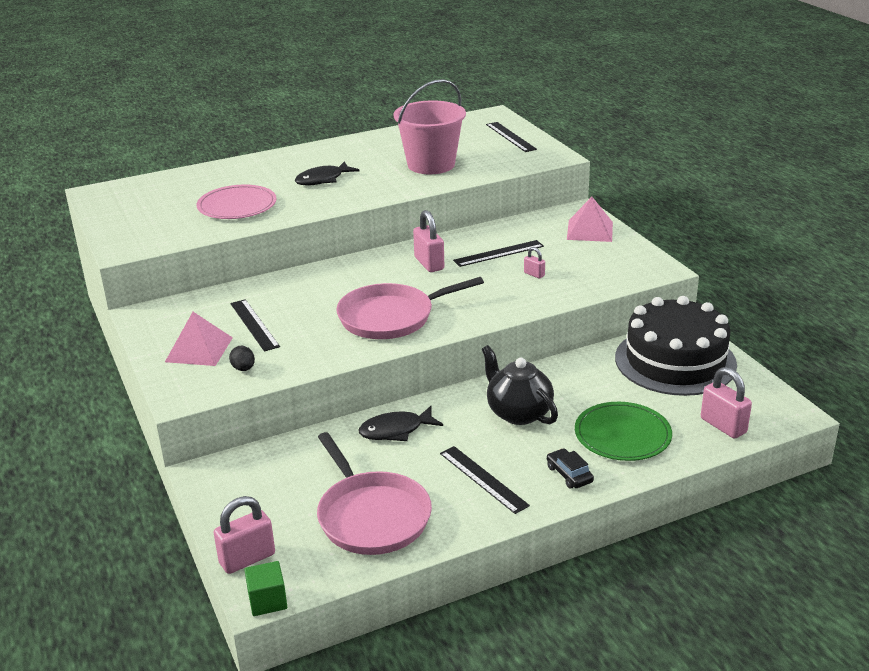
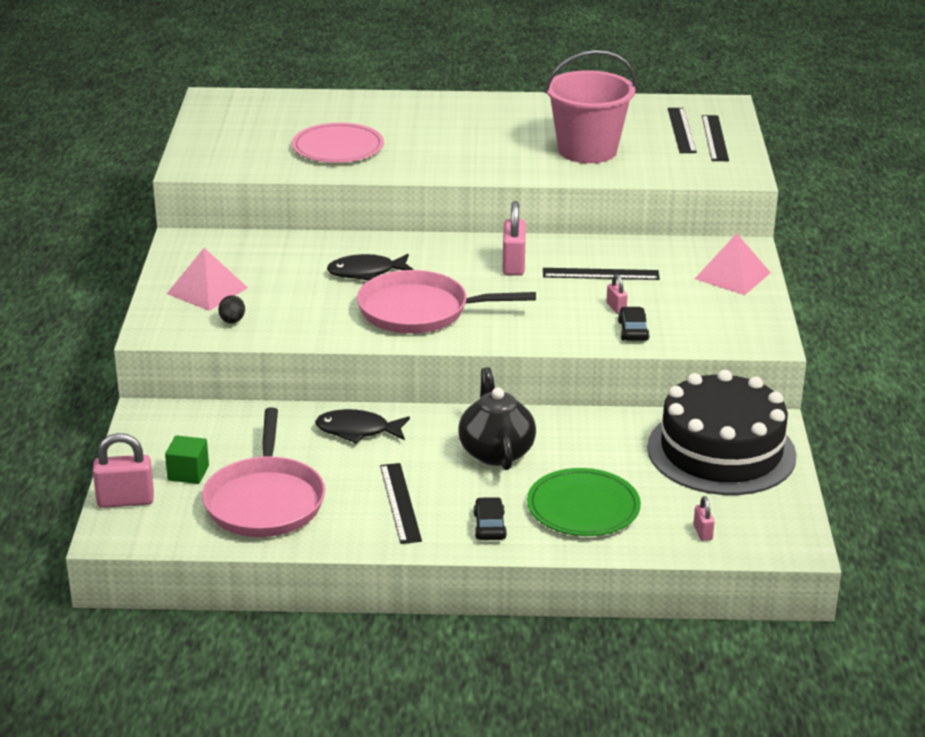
camera: 25 degrees right, 0 degrees up
black ruler [230,299,280,352] -> black ruler moved to [668,108,697,153]
green cube [244,561,287,616] -> green cube moved to [165,435,209,484]
black fish [295,161,360,186] -> black fish moved to [327,254,414,281]
pink padlock [701,367,752,439] -> pink padlock [693,496,715,541], size x0.52
none -> black car [618,307,650,341]

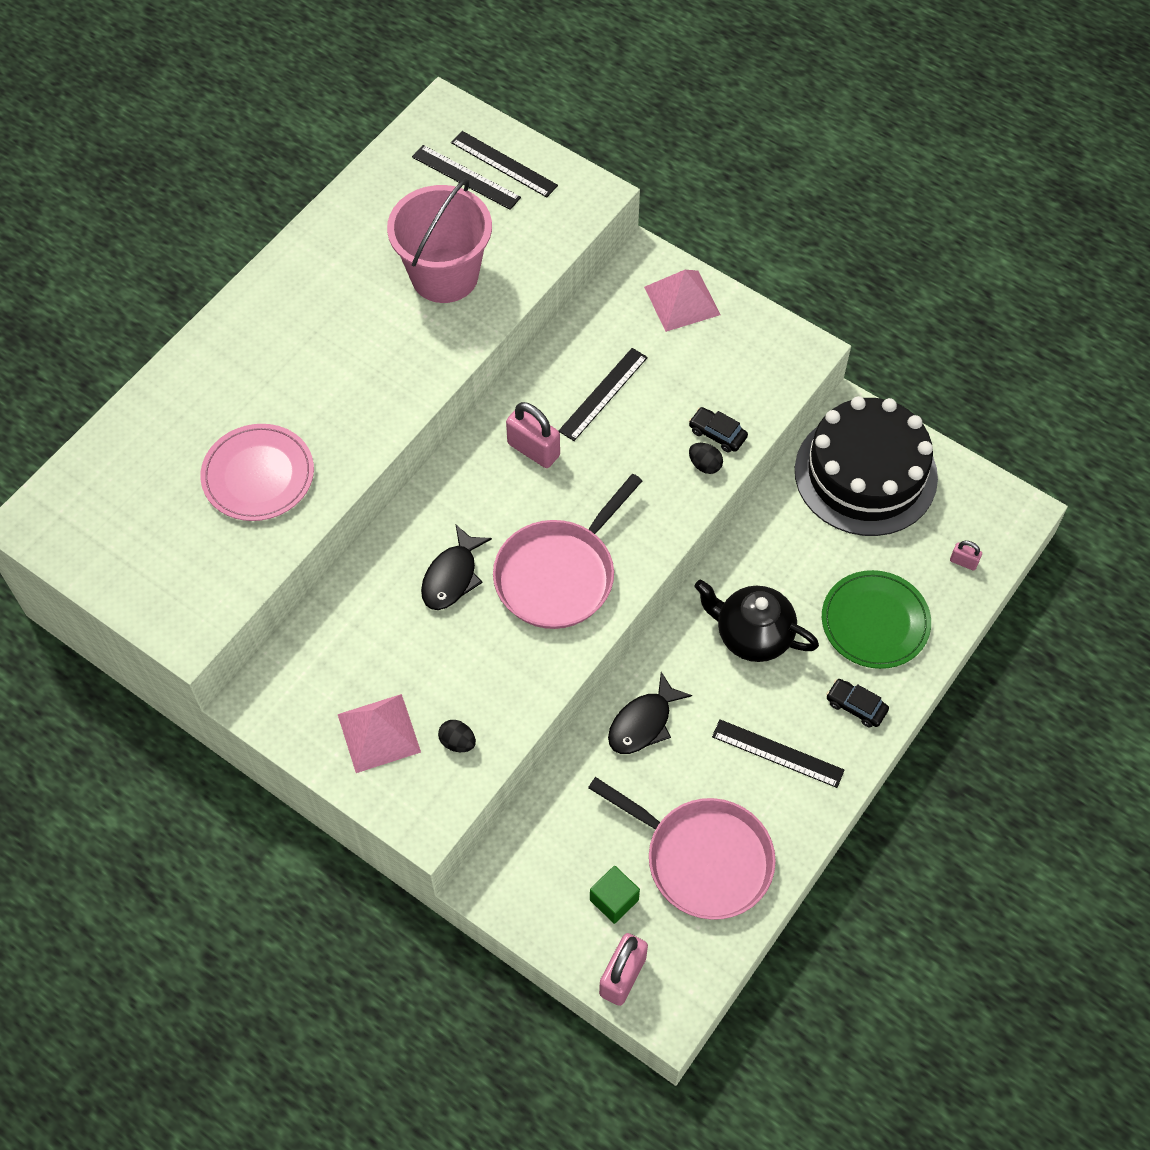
camera: 55 degrees left, 30 degrees up
pink padlock [606,274,628,314] -> none
none -> black egg [689,443,723,474]

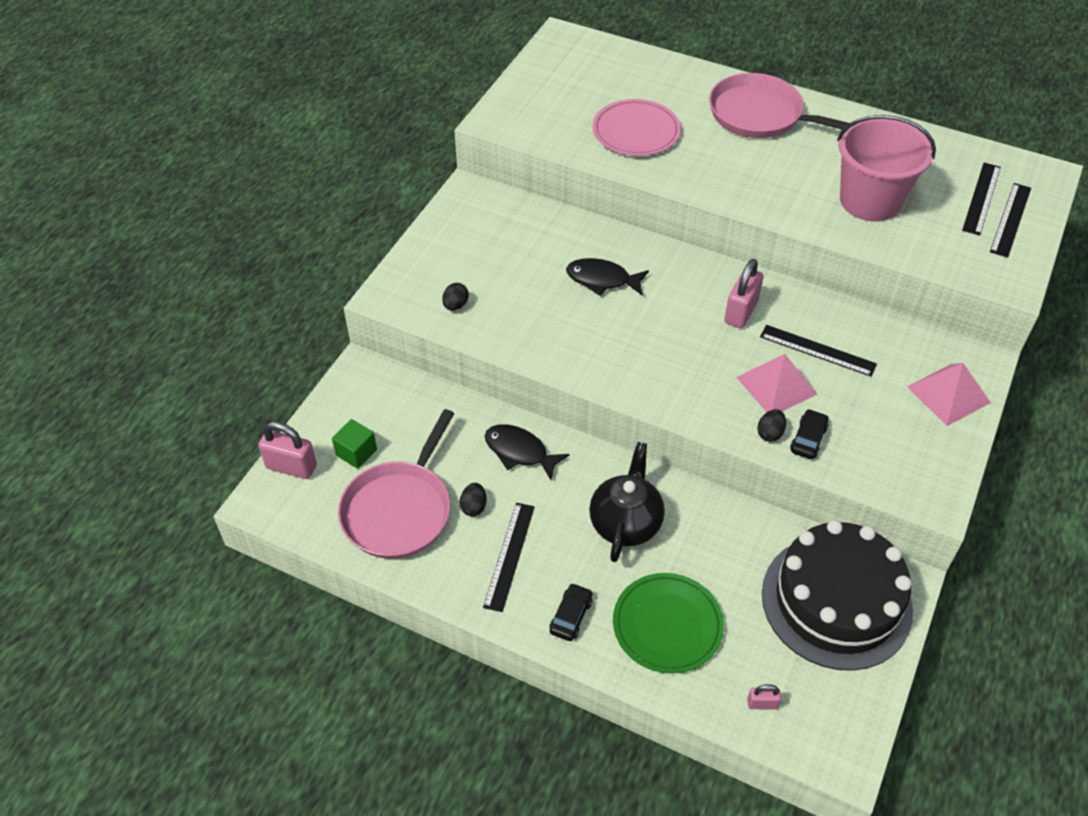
camera: 80 degrees right, 10 degrees down
pink pyramid [338,694,421,773] -> pink pyramid moved to [736,354,817,412]
pink pan [493,474,642,629] -> pink pan moved to [709,73,849,138]
pink padlock [950,541,982,571] -> pink padlock turned 75 degrees clockwise [747,684,781,710]
none -> black egg [460,483,486,516]

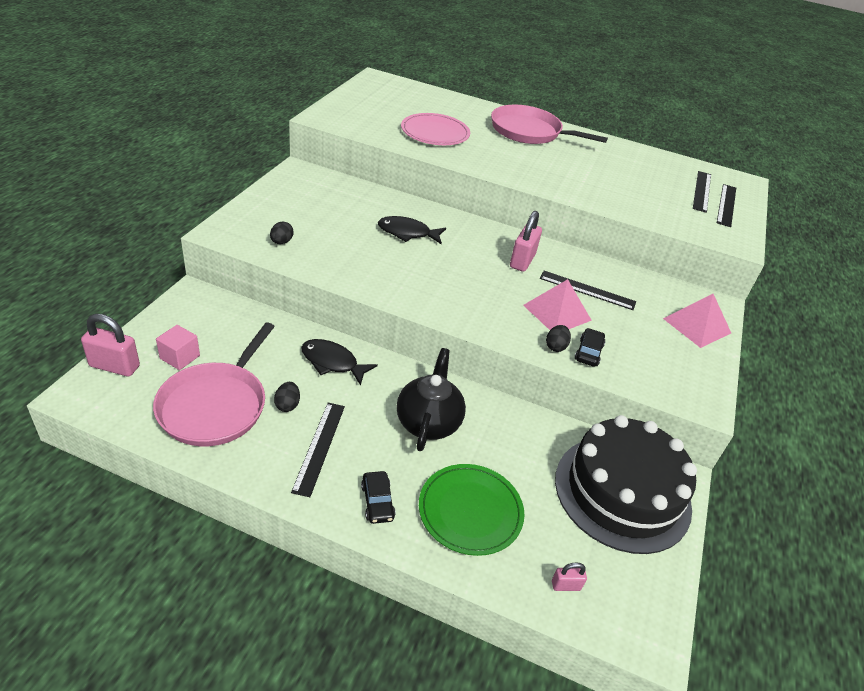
camera: 10 degrees left, 10 degrees down
green cube [332,419,377,469] -> pink cube [156,325,200,370]
black car [550,583,592,641] -> black car turned 150 degrees clockwise [361,471,396,524]
pink bucket [837,115,936,221] -> none

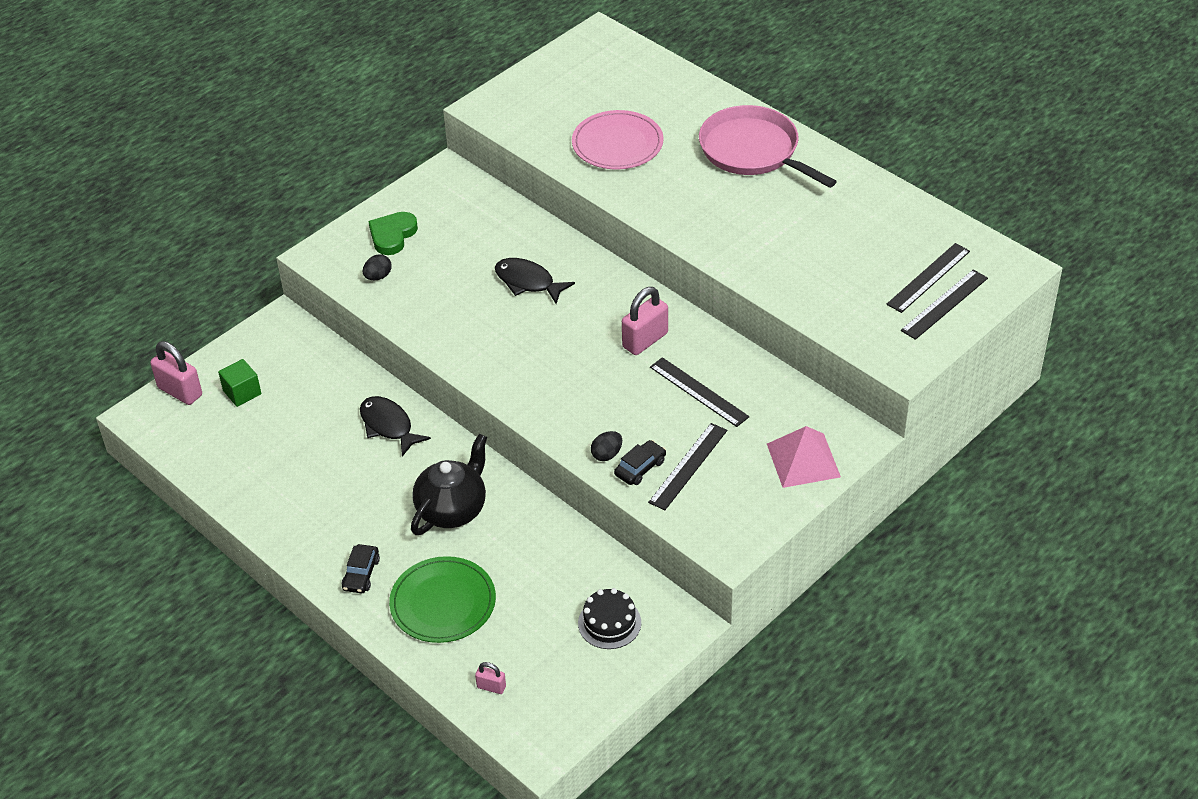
camera: 30 degrees right, 5 degrees up
pink pan [153,322,275,446] -> none
pink cube [156,325,200,370] -> green cube [218,359,261,407]
black egg [274,382,300,412] -> none
black ruler [291,403,345,497] -> black ruler moved to [648,423,727,510]
pink pyramid [523,279,592,330] -> none
black cake [555,415,697,554] -> black cake [578,588,641,649], size x0.43
none -> green heart [368,212,418,255]

